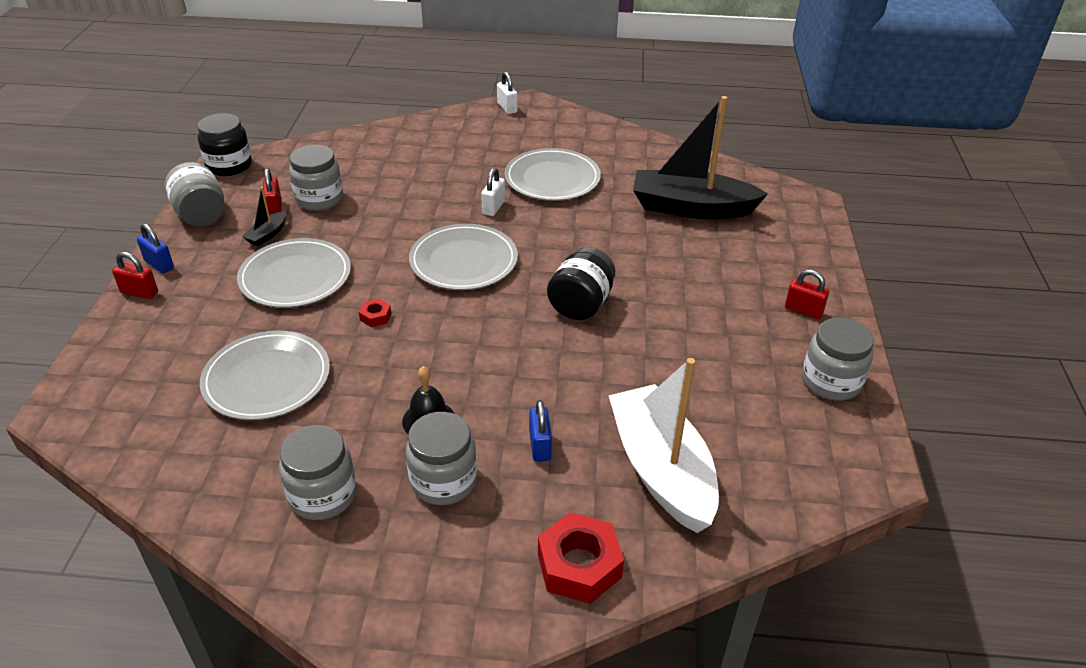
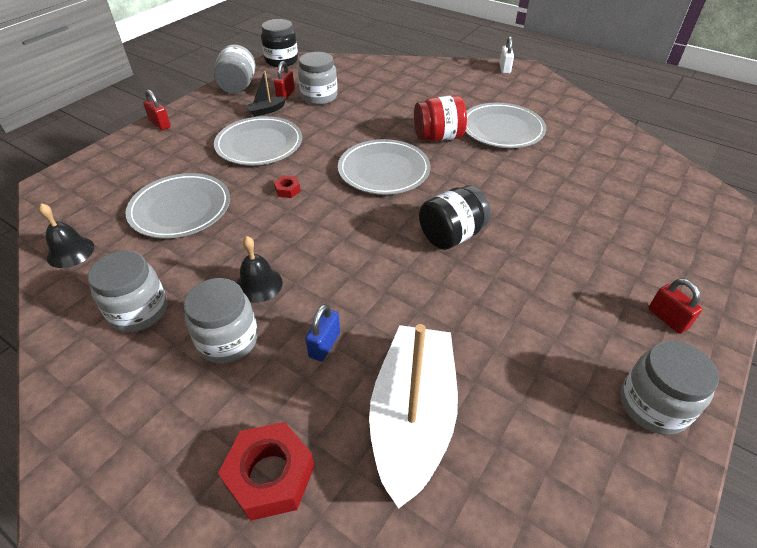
camera: 30 degrees right, 5 degrees up
blue padlock [137,223,174,273] -> none
white padlock [481,168,505,216] -> red jar [414,95,467,142]
black boat [633,96,768,219] -> none
none -> black bell [39,203,94,268]

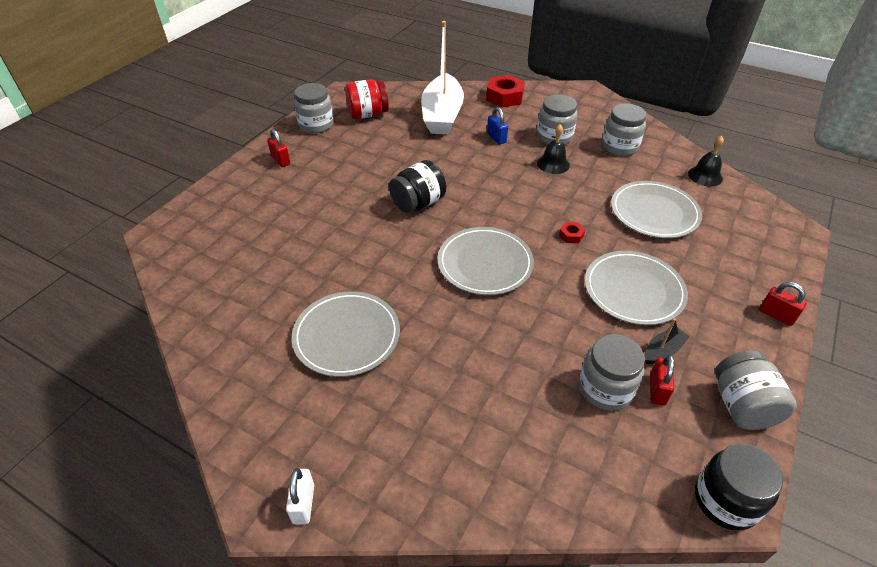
camera: 175 degrees right, 0 degrees up
blue padlock [305,304,340,362] -> blue padlock turned 45 degrees counterclockwise [487,107,508,145]
red jar [414,95,467,142] -> red jar moved to [345,79,389,119]

